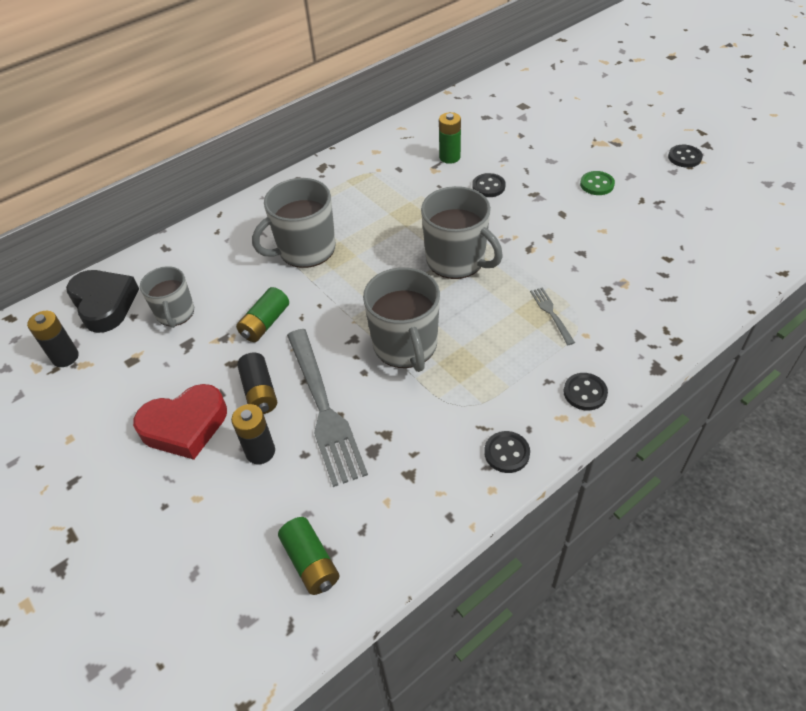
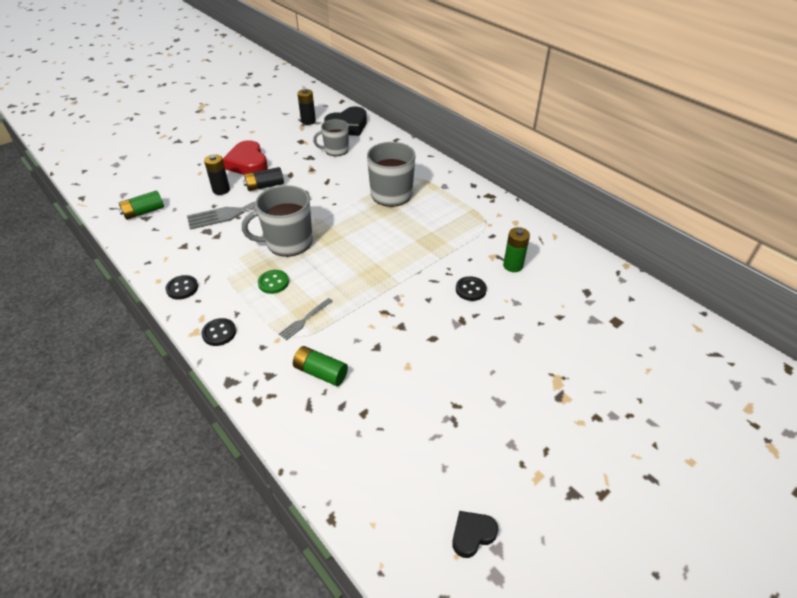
camera: 85 degrees right, 5 degrees down
green battery [236,287,289,342] -> green battery moved to [293,346,348,386]
grey mug [421,186,503,279] -> none
grey fork [530,287,575,345] -> grey fork turned 150 degrees clockwise [279,298,333,340]
green button [580,171,615,195] -> green button moved to [258,270,289,294]
black button [668,145,703,168] -> none
none -> black heart [452,511,498,558]

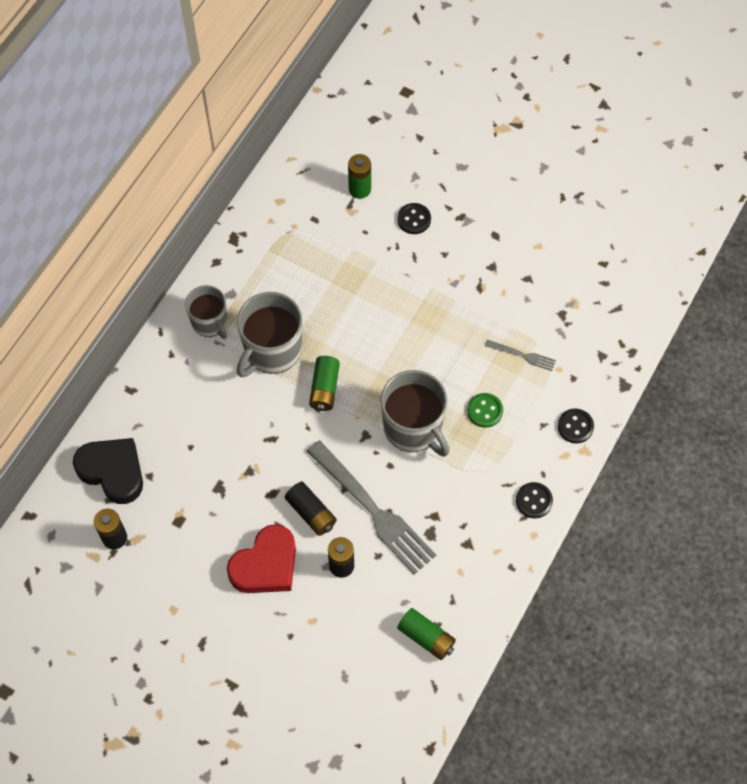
camera: 110 degrees left, 20 degrees up
green battery [293,346,348,386] -> green battery moved to [309,356,340,411]
grey mug [313,119,349,156] -> grey mug moved to [185,285,227,339]
black heart [452,511,498,558] -> none

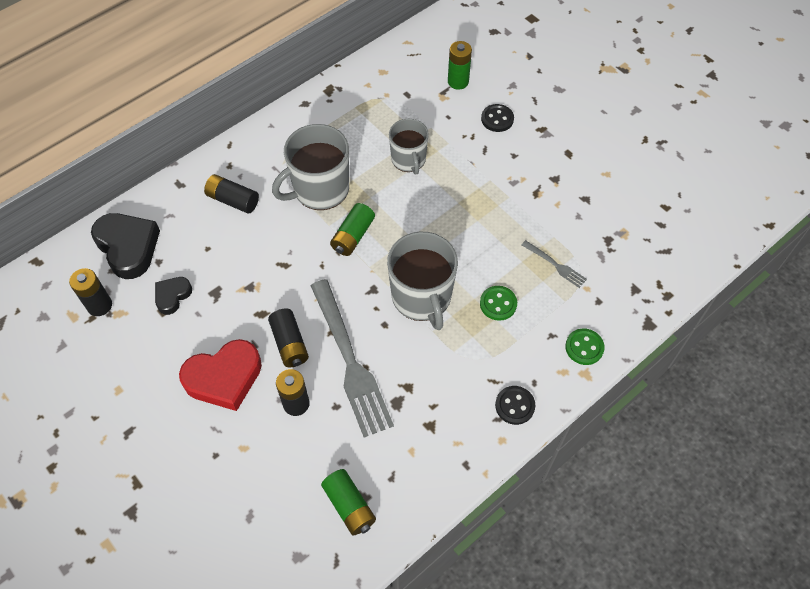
camera: 20 degrees right, 5 degrees down
grey mug [185,285,227,339] -> grey mug moved to [389,119,429,175]
black button [558,409,594,443] -> green button [565,328,605,365]
none -> black heart [155,277,192,315]
none -> black battery [204,174,259,214]

